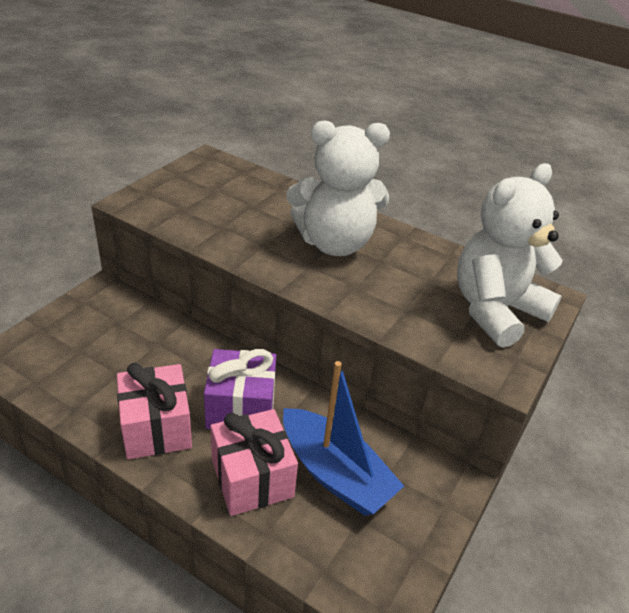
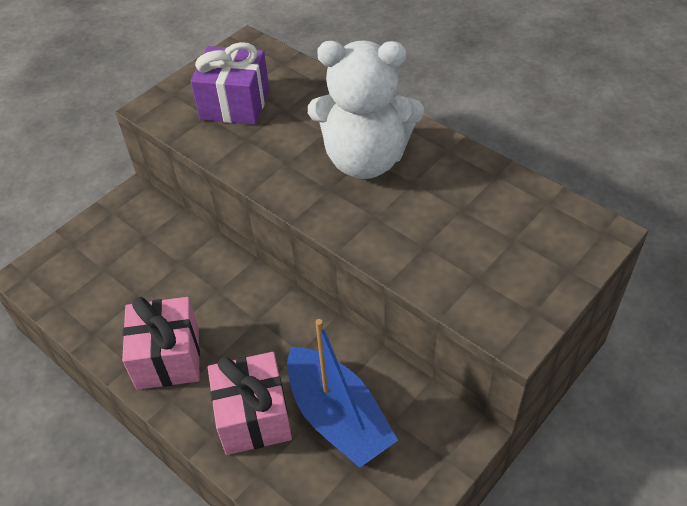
camera: 15 degrees right, 10 degrees up
purple gift [204,349,276,429] -> purple gift moved to [191,42,269,125]
white teddy bear [457,163,563,348] -> none

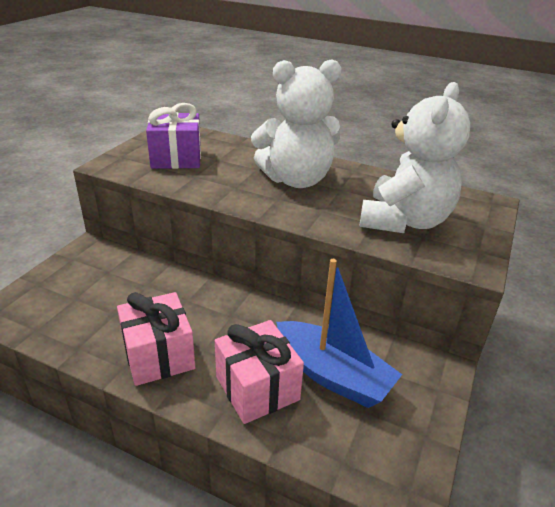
camera: 20 degrees left, 15 degrees down
none -> white teddy bear [359,82,470,233]

